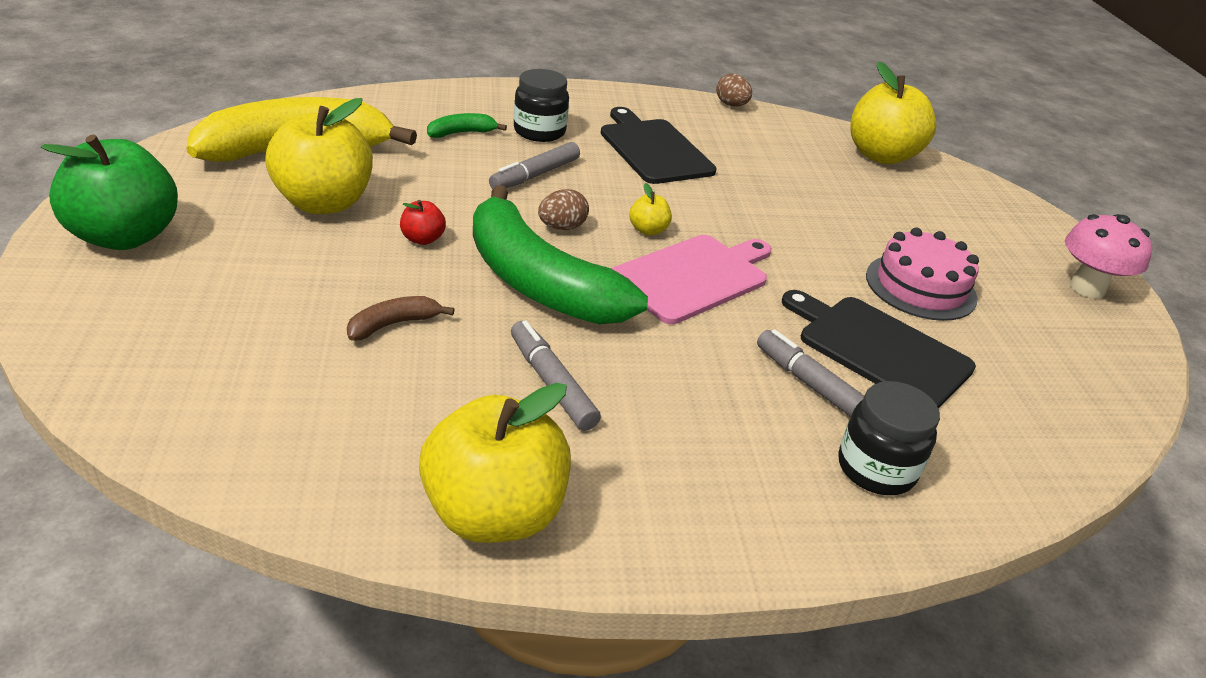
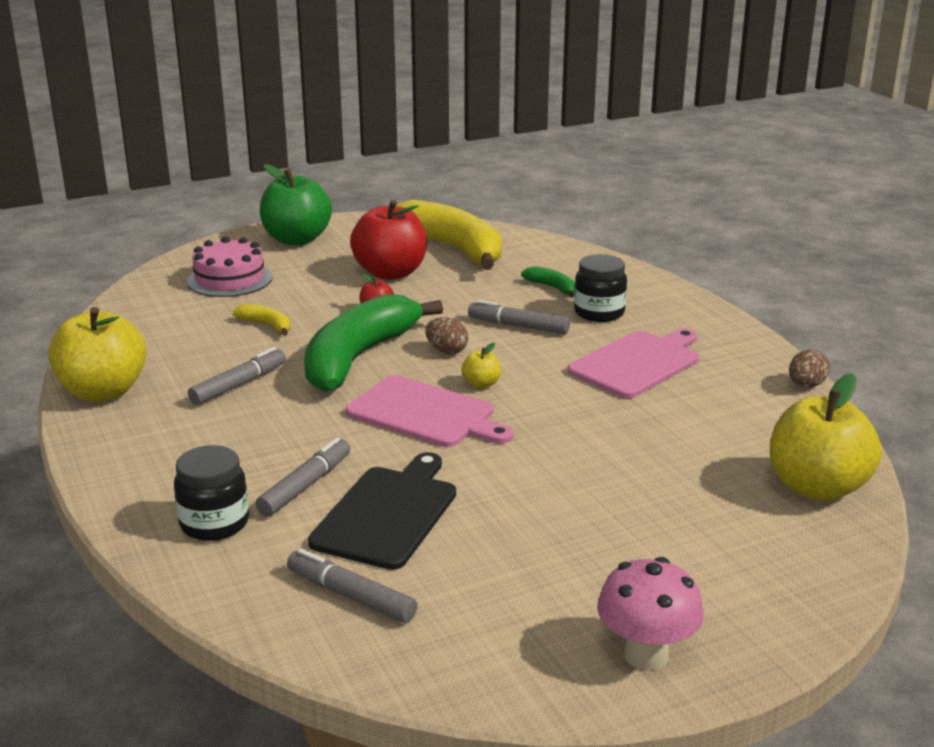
camera: 75 degrees right, 10 degrees down
yellow apple [265,98,373,214] -> red apple [350,200,427,280]
brown banana [347,296,454,341] -> yellow banana [233,304,290,336]
black cutting board [601,107,717,184] -> pink cutting board [567,328,699,398]
pink cake [866,228,979,321] -> pink cake moved to [187,237,273,297]
none -> grey marker [287,549,418,623]

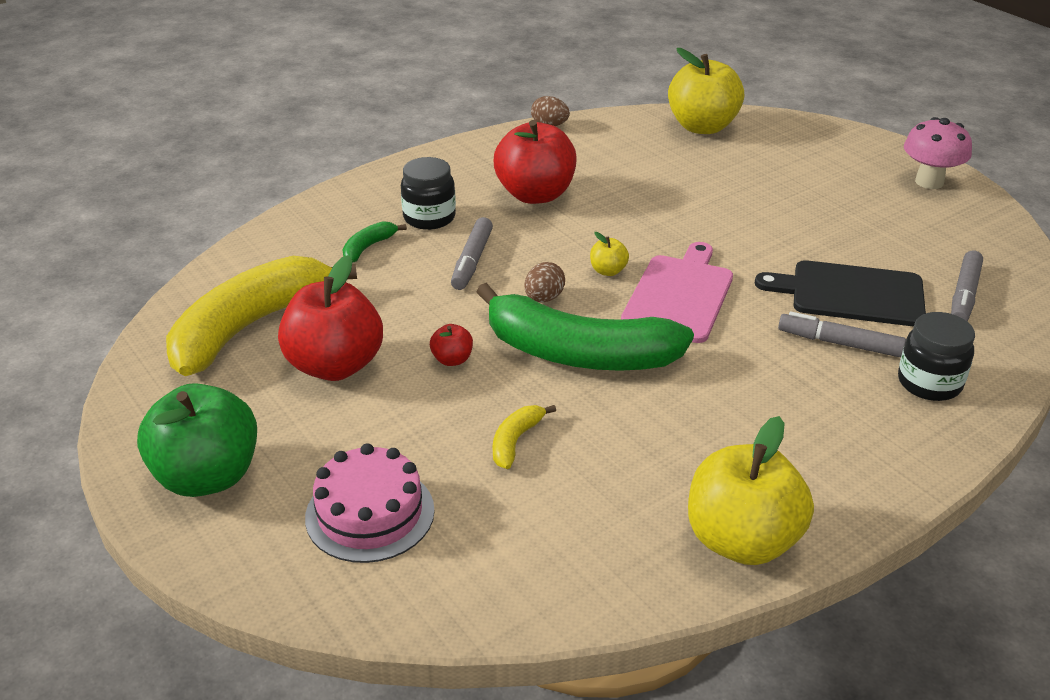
camera: 100 degrees left, 10 degrees up
grey marker [188,347,286,405] -> none
pink cutting board [567,328,699,398] -> red apple [494,120,576,204]

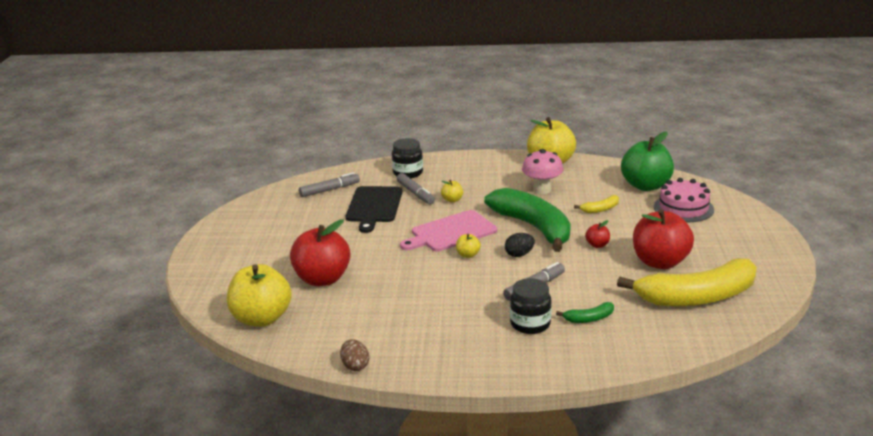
camera: 140 degrees left, 10 degrees down
green apple [137,383,257,497] -> green apple moved to [621,131,674,191]
red apple [494,120,576,204] -> red apple moved to [290,219,350,286]
brown egg [524,262,565,303] -> black egg [505,233,535,257]
black cutting board [755,260,926,327] -> black cutting board turned 45 degrees clockwise [346,186,403,233]
pink mushroom [904,117,972,189] -> pink mushroom moved to [522,149,563,194]
none -> yellow apple [441,180,463,203]

